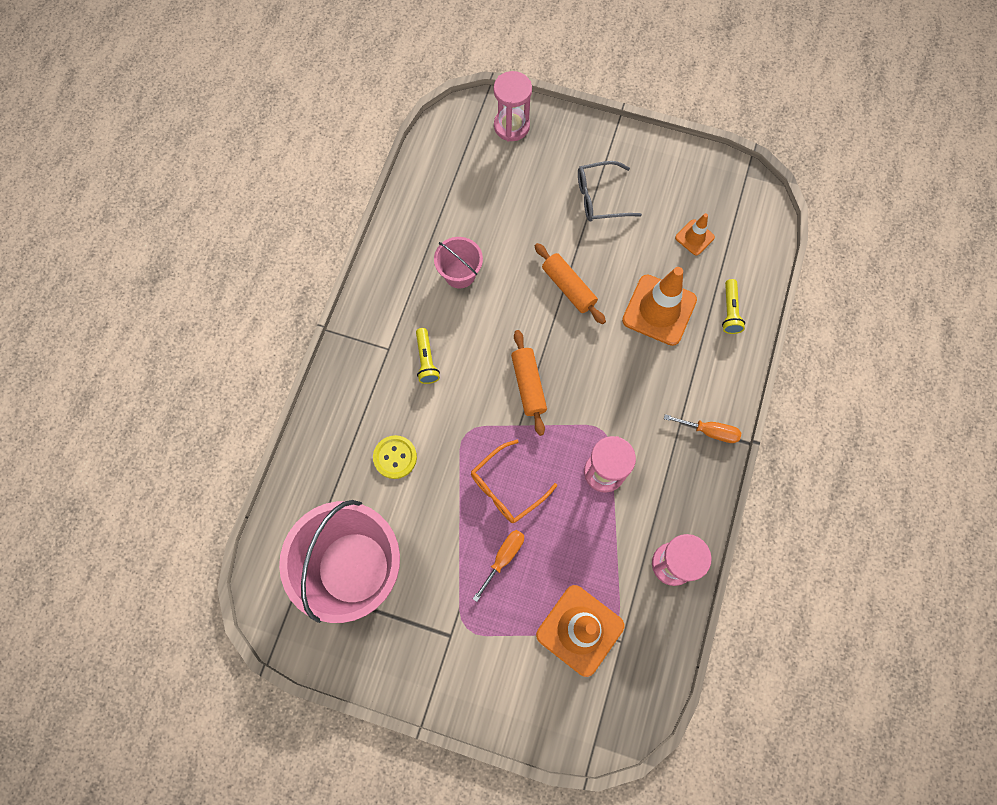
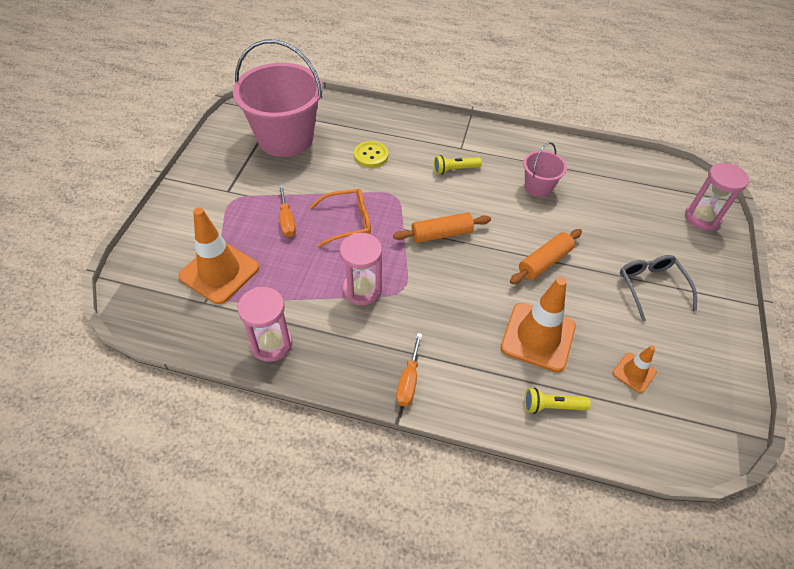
camera: 85 degrees right, 20 degrees down
orange glasses [471,440,557,523] -> orange glasses turned 120 degrees clockwise [310,189,371,247]
orange screwdriver [473,530,524,602] -> orange screwdriver turned 45 degrees clockwise [279,186,296,237]

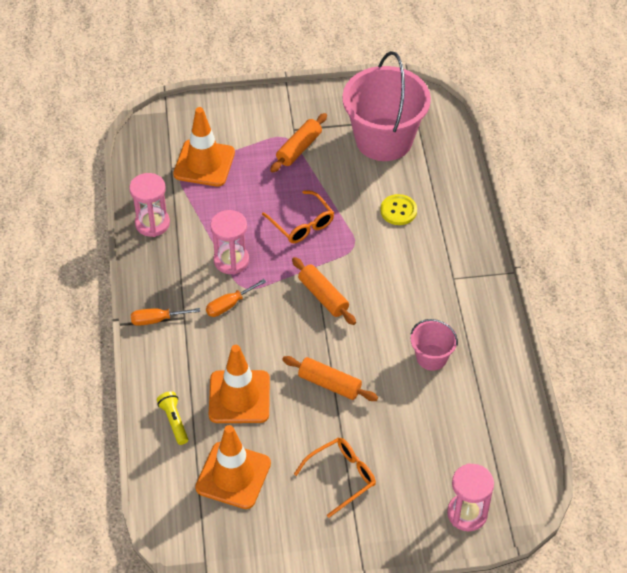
camera: 70 degrees right, 0 degrees up
orange screwdriver [279,186,296,237] -> orange screwdriver moved to [206,279,266,317]
yellow flashlight [434,155,482,175] -> none
orange traffic cone [612,345,657,393] -> orange traffic cone [195,425,271,509], size x1.96
grey glasses [620,255,697,321] -> orange glasses [294,438,376,518]
none -> orange rolling pin [270,113,327,173]

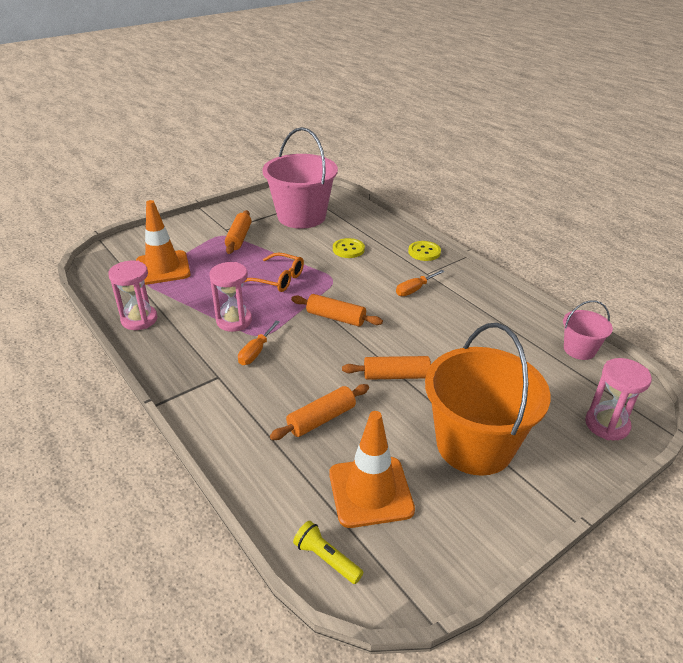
camera: 30 degrees left, 15 degrees down
orange screwdriver [131,308,200,326] -> orange screwdriver moved to [396,270,445,296]
yellow flashlight [157,391,188,445] -> yellow flashlight moved to [293,521,363,584]
orange traffic cone [209,345,270,423] -> orange rolling pin [270,384,369,440]
orange glasses [294,438,376,518] -> orange bucket [425,323,551,476]
pink bucket [411,319,458,371] -> pink bucket moved to [563,300,613,360]
none -> yellow button [408,241,441,261]

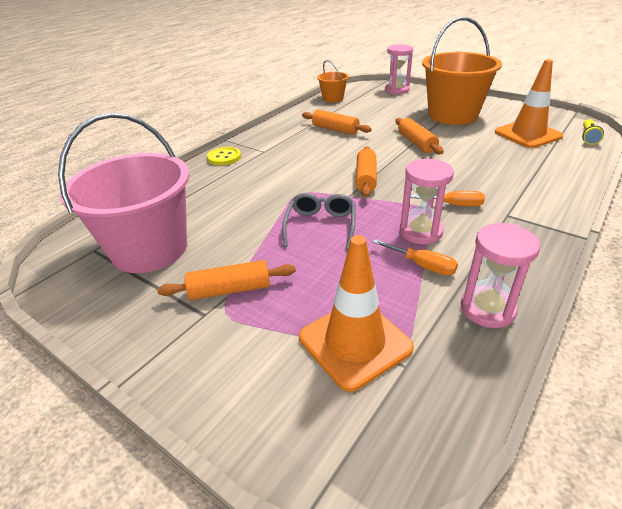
camera: 105 degrees left, 0 degrees up
orange glasses [243,252,304,292] -> grey glasses [282,193,356,250]
orange rolling pin [270,384,369,440] -> orange rolling pin moved to [302,110,372,135]
yellow button [333,238,365,258] -> none
orange screwdriver [396,270,445,296] -> orange screwdriver moved to [372,239,458,276]
pink bucket [563,300,613,360] -> orange bucket [317,60,349,103]

